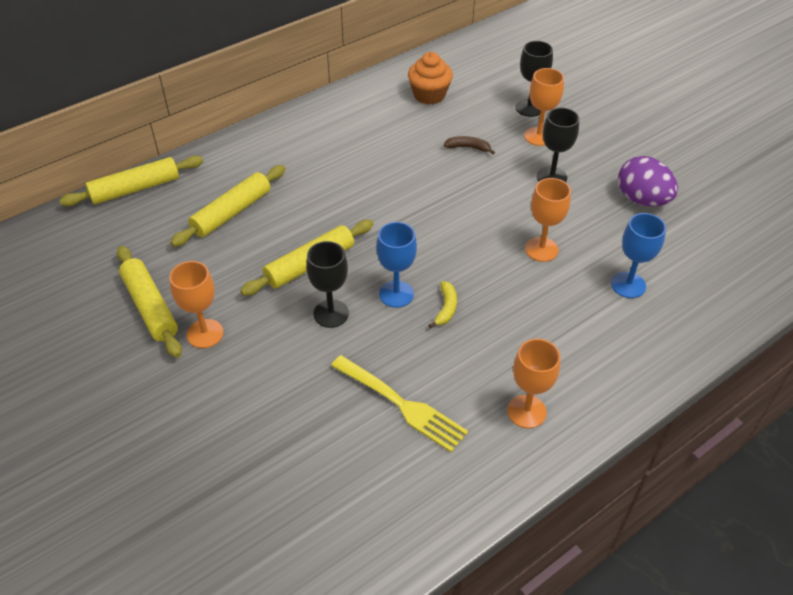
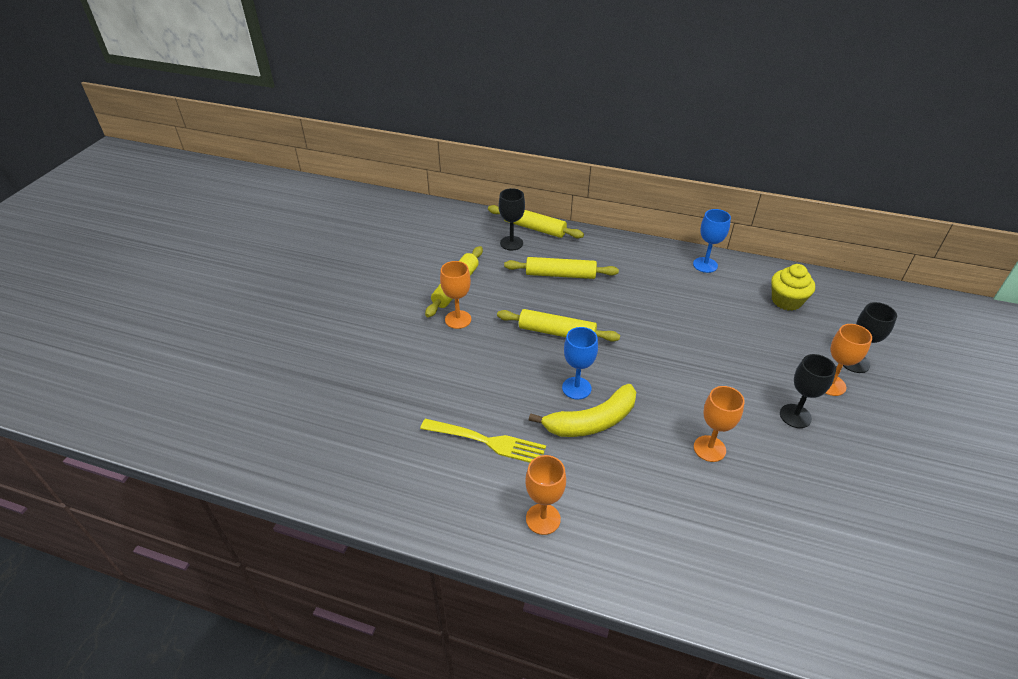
camera: 55 degrees right, 5 degrees down
black goblet [306,241,349,328] -> black goblet moved to [499,188,525,250]
yellow fork [331,355,468,453] -> yellow fork turned 75 degrees counterclockwise [420,419,546,463]
orange cupcake [408,52,453,105] -> yellow cupcake [771,264,815,311]
yellow banana [428,281,457,328] -> yellow banana [529,384,636,437], size x2.16
brown banana [444,136,495,154] -> none
blue goblet [611,213,666,298] -> blue goblet moved to [693,209,731,273]
purple egg [618,156,678,206] -> none

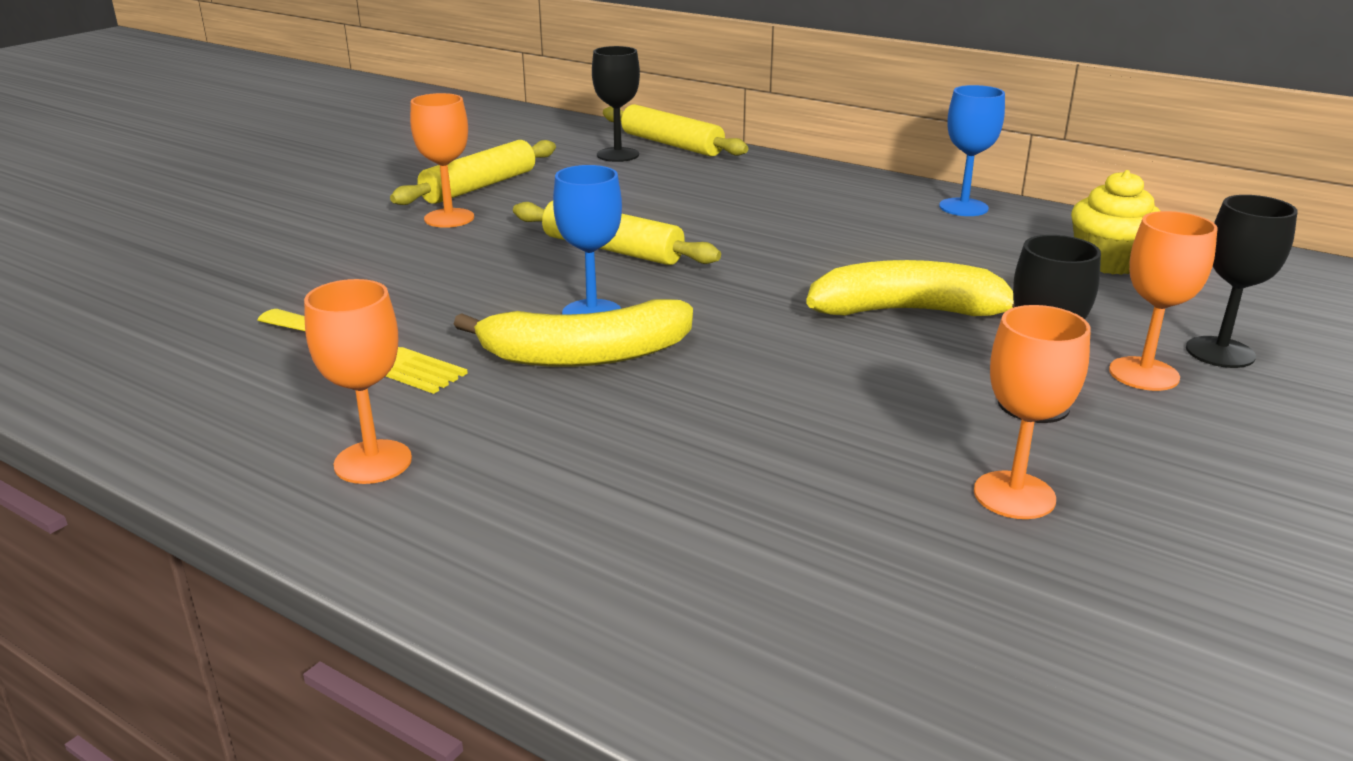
camera: 15 degrees right, 15 degrees down
yellow rolling pin [504,257,619,279] -> none
orange goblet [694,386,745,462] -> orange goblet moved to [974,305,1091,519]
none -> yellow banana [806,260,1015,316]

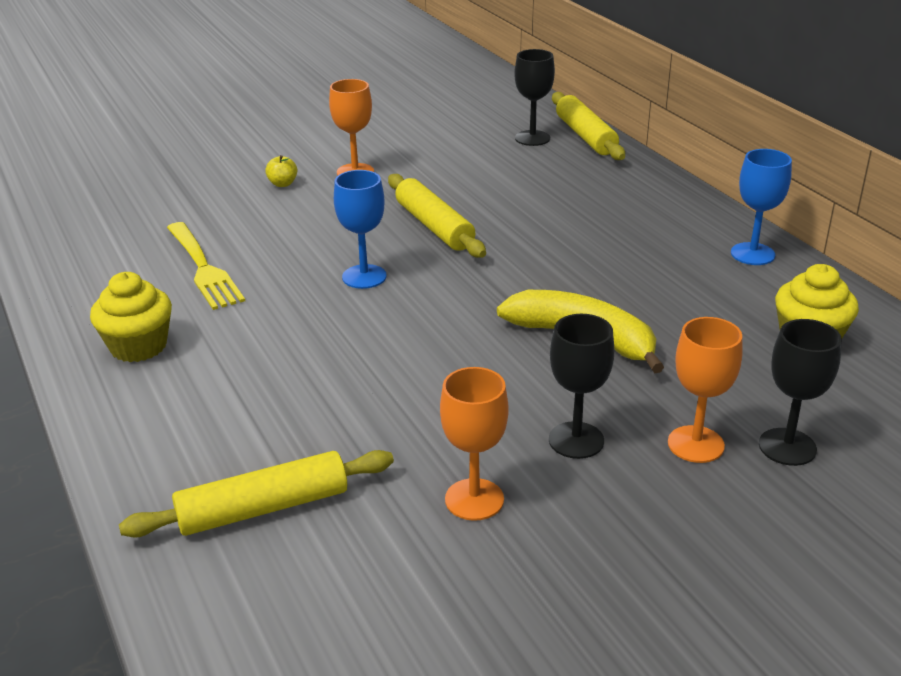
camera: 30 degrees right, 5 degrees up
orange goblet [304,279,412,484] -> yellow cupcake [90,272,172,362]
yellow rolling pin [390,140,556,205] -> yellow rolling pin moved to [119,450,394,538]
yellow banana [454,299,693,367] -> none
none -> yellow apple [265,155,297,187]

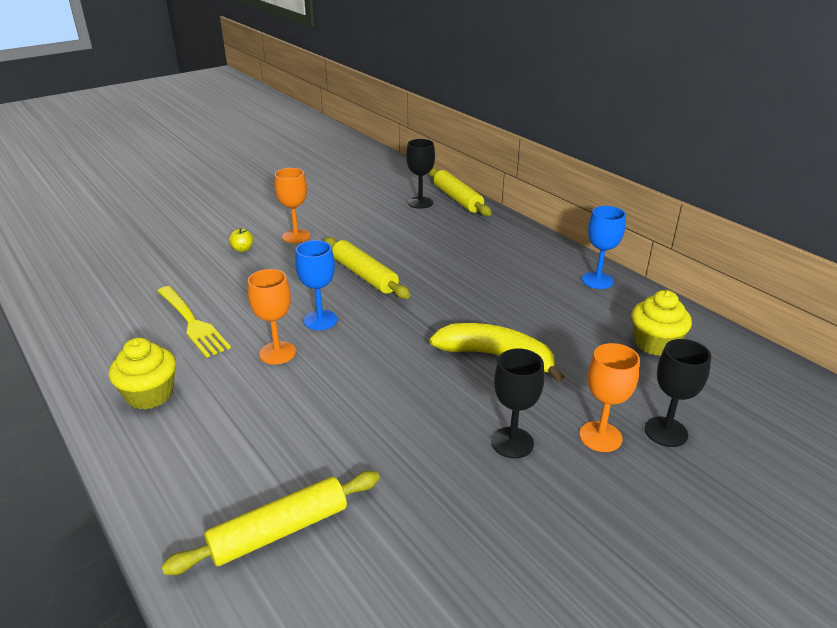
camera: 10 degrees left, 0 degrees up
orange goblet [440,367,509,521] -> orange goblet moved to [248,269,296,364]

